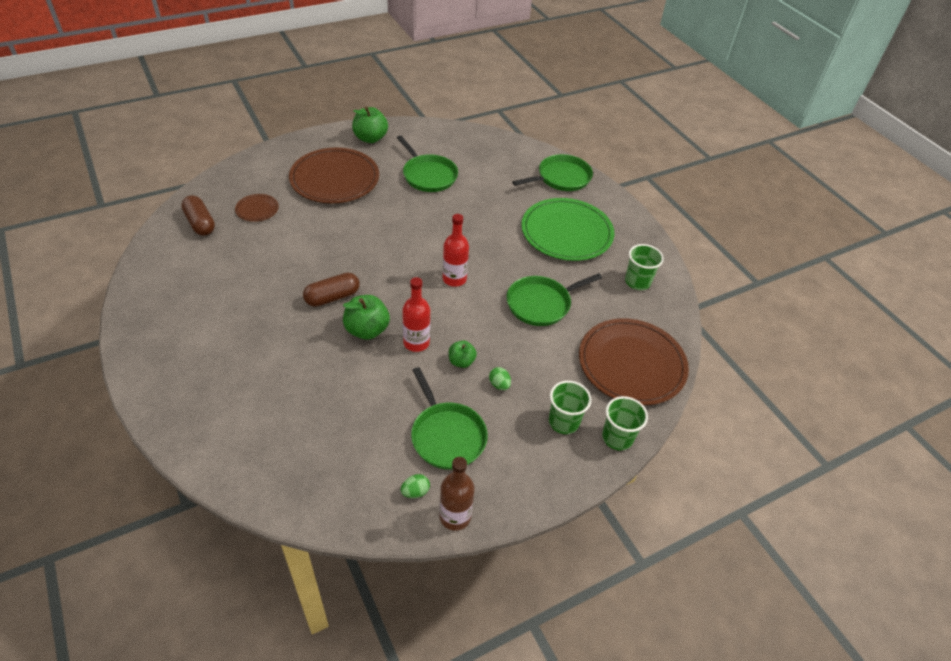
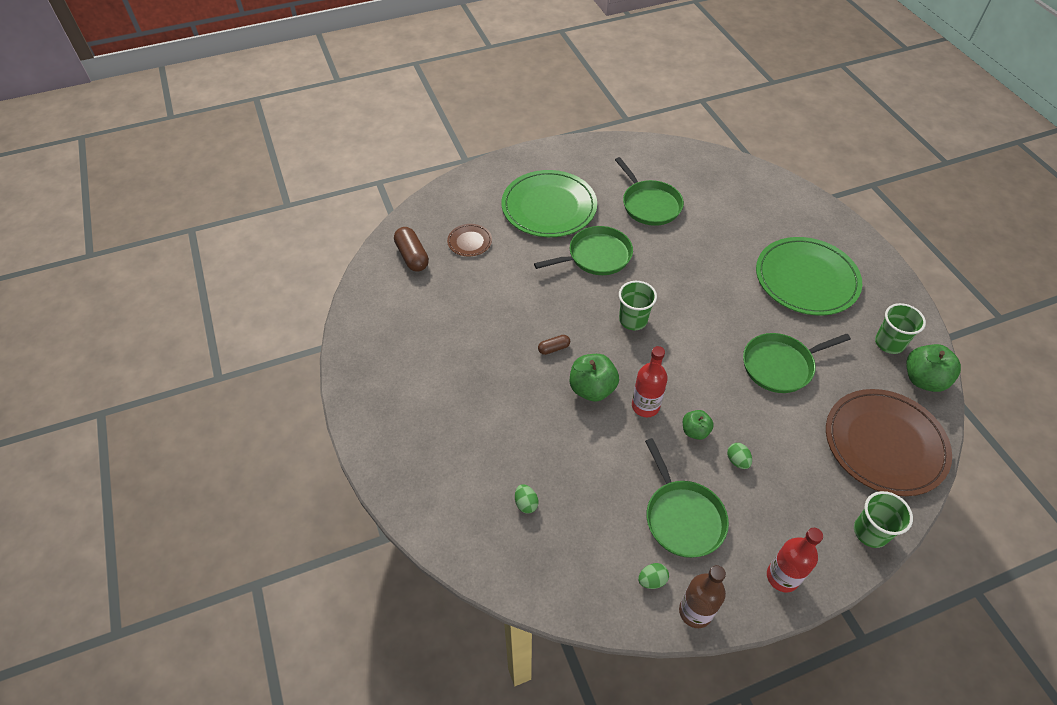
camera: 10 degrees right, 5 degrees up
brown plate [289,148,379,203] -> green plate [501,170,597,237]
brown capsule [303,273,360,307] -> brown capsule [538,335,570,355], size x0.56
green apple [352,106,388,143] -> green apple moved to [906,344,961,392]
red bottle [443,214,469,287] -> red bottle moved to [767,528,823,593]
green pan [512,154,593,191] -> green pan moved to [534,226,633,275]
green cup [549,381,592,434] -> green cup moved to [619,281,657,330]
none -> green egg [515,484,539,513]

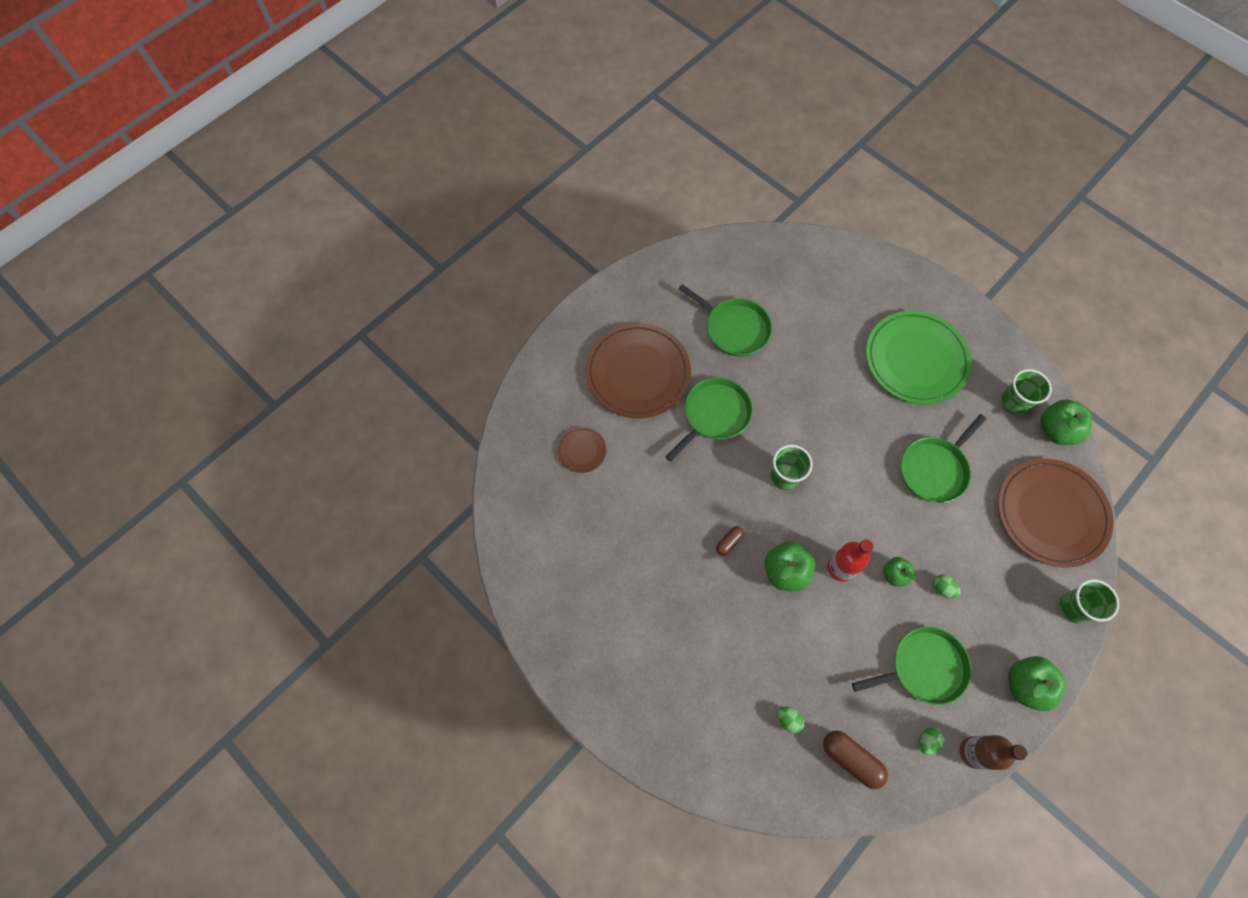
camera: 25 degrees left, 15 degrees up
brown capsule [394,227,429,272] -> brown capsule moved to [823,730,888,789]
green plate [501,170,597,237] -> brown plate [586,323,691,418]
green pan [645,438,729,558] -> green pan turned 60 degrees counterclockwise [852,627,972,705]
red bottle [767,528,823,593] -> green apple [1009,656,1066,711]

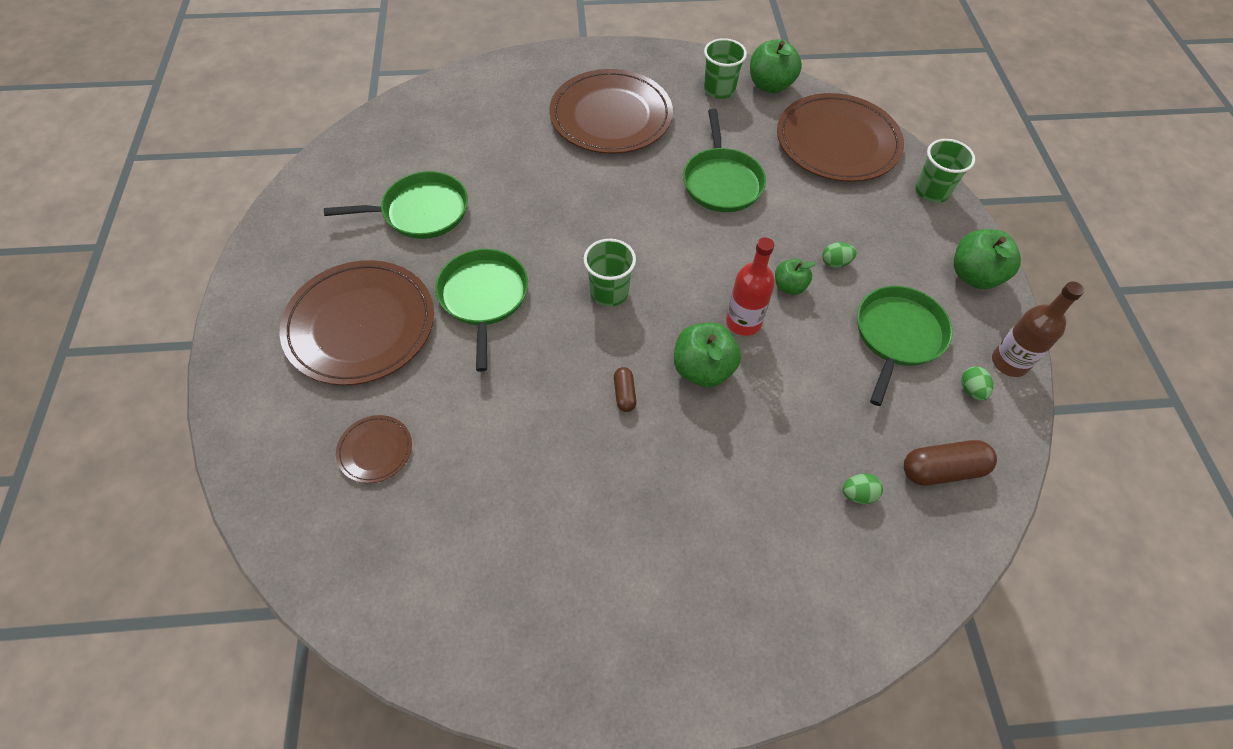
camera: 50 degrees left, 10 degrees down
green plate [866,310,972,405] -> brown plate [549,69,673,154]

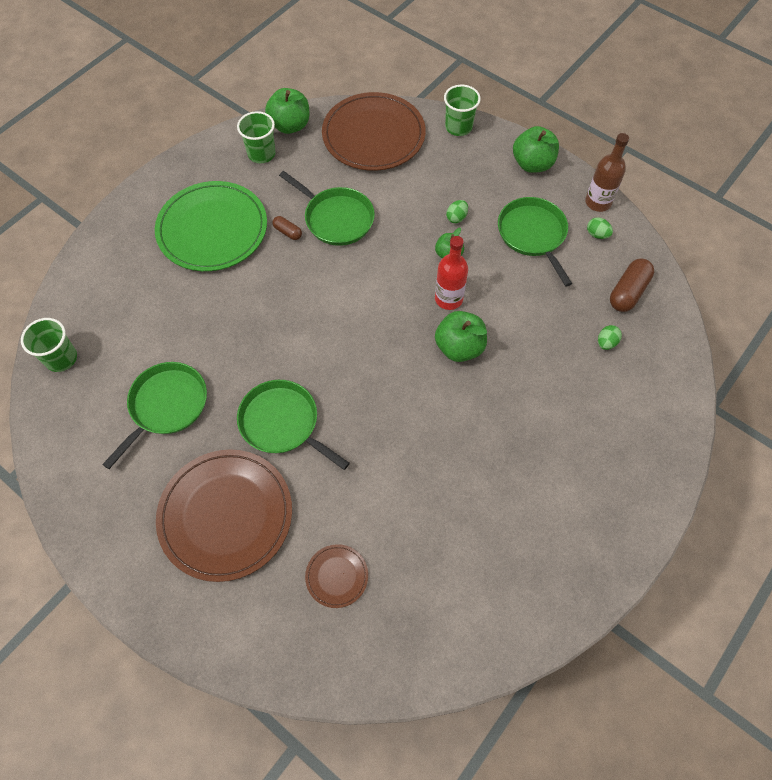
camera: 45 degrees left, 5 degrees up
brown plate [549,69,673,154] -> green plate [155,181,267,271]
green cup [584,239,636,307] -> green cup moved to [21,318,77,372]
brown capsule [614,367,637,412] -> brown capsule moved to [272,216,302,240]

